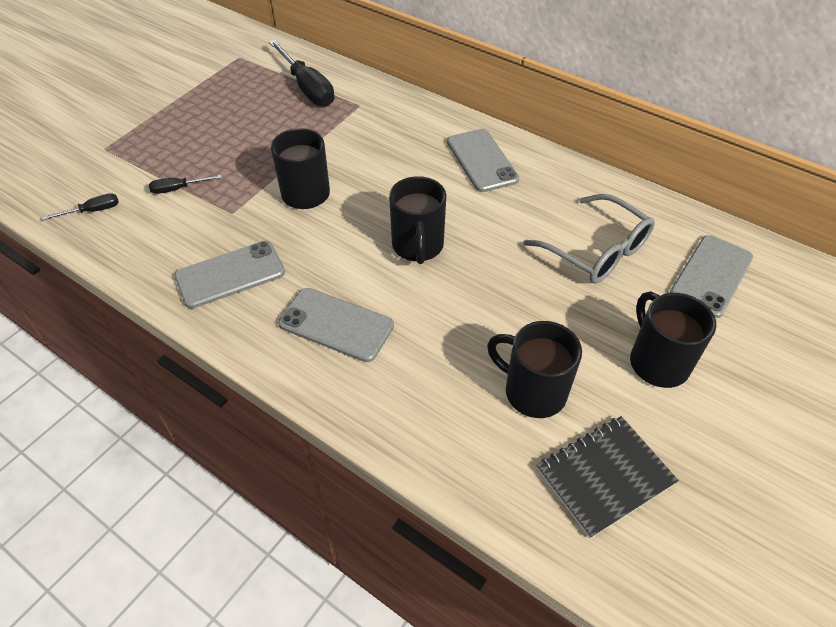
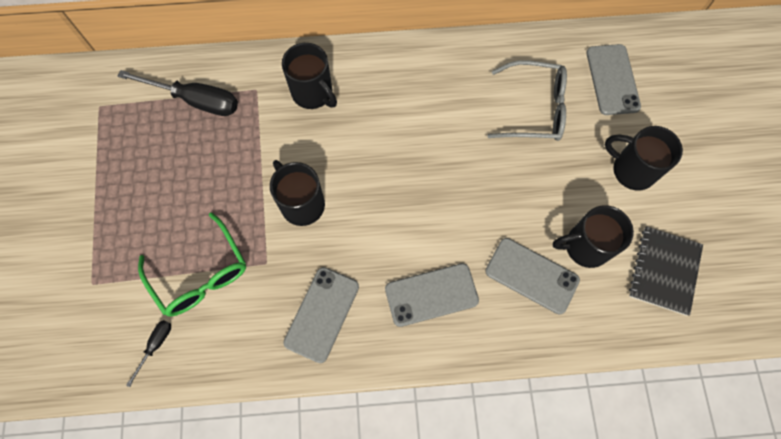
camera: 40 degrees left, 20 degrees up
black screwdriver [149,175,221,194] -> green glasses [138,212,246,317]
black mug [389,176,446,264] -> black mug moved to [282,43,337,109]
grey phone [447,129,519,192] -> grey phone moved to [485,238,580,314]

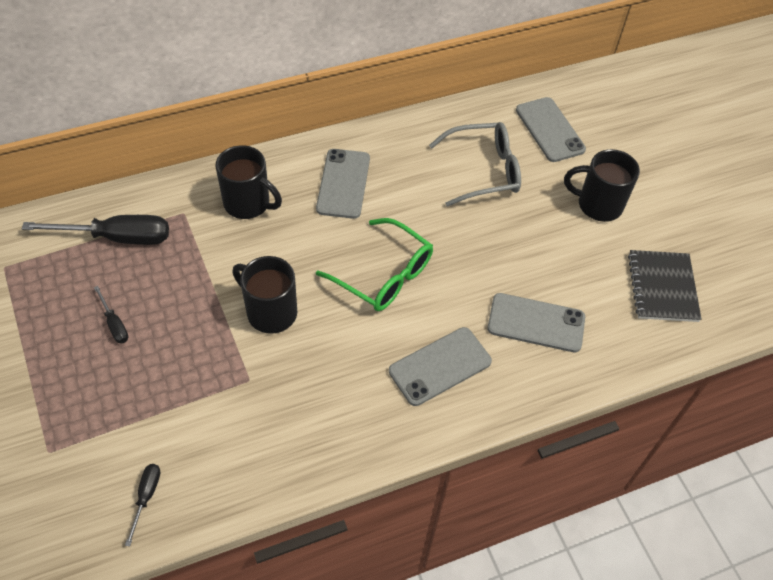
camera: 20 degrees left, 15 degrees down
green glasses [138,212,246,317] -> green glasses moved to [316,218,433,311]
grey phone [283,267,359,363] -> grey phone moved to [316,149,370,219]
black mug [553,205,634,268] -> none
none -> black screwdriver [94,286,128,343]

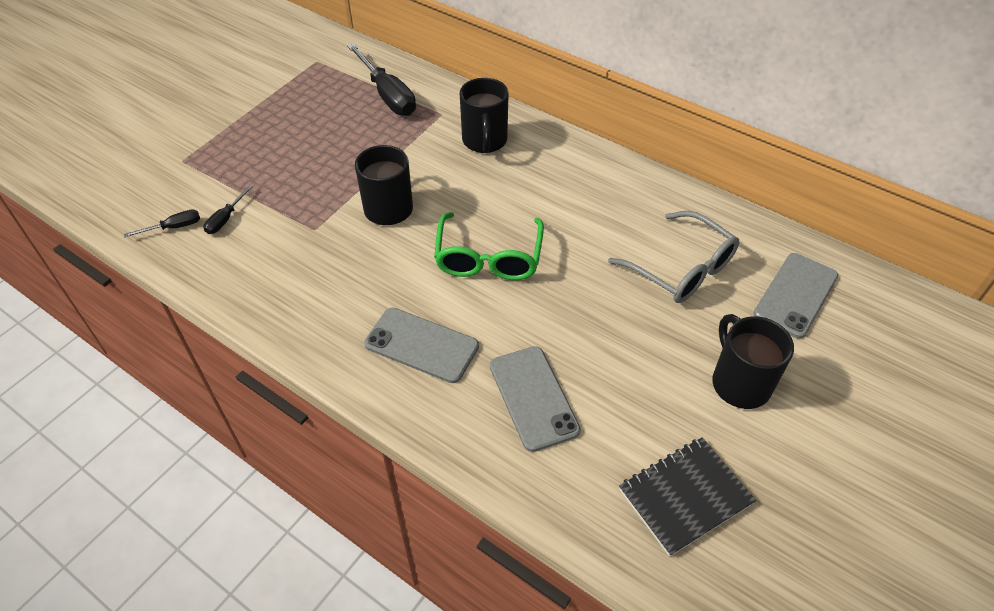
camera: 60 degrees right, 5 degrees down
black screwdriver [94,286,128,343] -> black screwdriver moved to [204,185,253,234]
grey phone [316,149,370,219] -> none

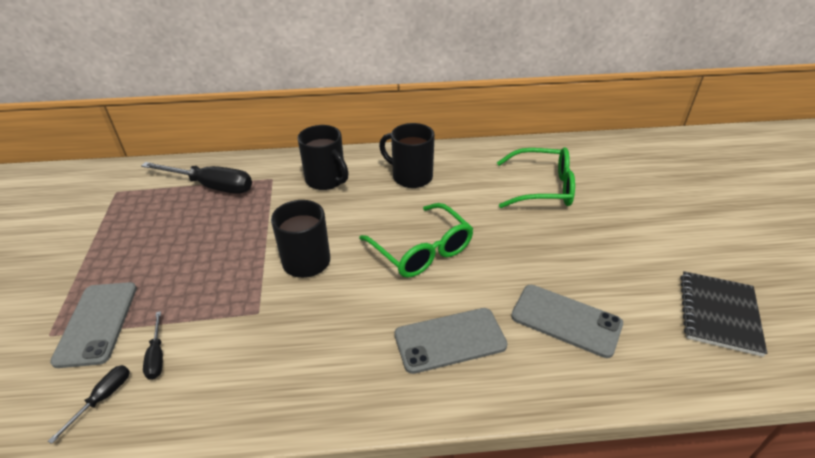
camera: 40 degrees left, 10 degrees down
grey glasses [608,211,739,303] -> green glasses [497,147,575,208]
black mug [712,314,794,409] -> black mug moved to [379,123,435,188]
grey phone [753,253,838,338] -> grey phone moved to [50,282,137,368]

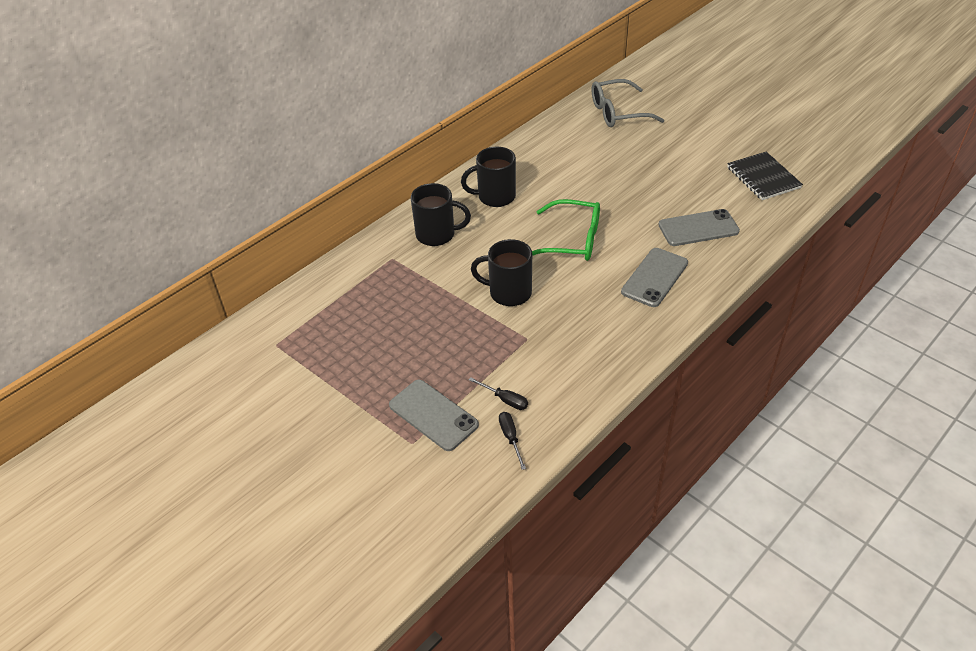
camera: 40 degrees left, 5 degrees up
black screwdriver [141,162,252,194] -> none
green glasses [497,147,575,208] -> none
none -> grey glasses [592,79,664,127]

